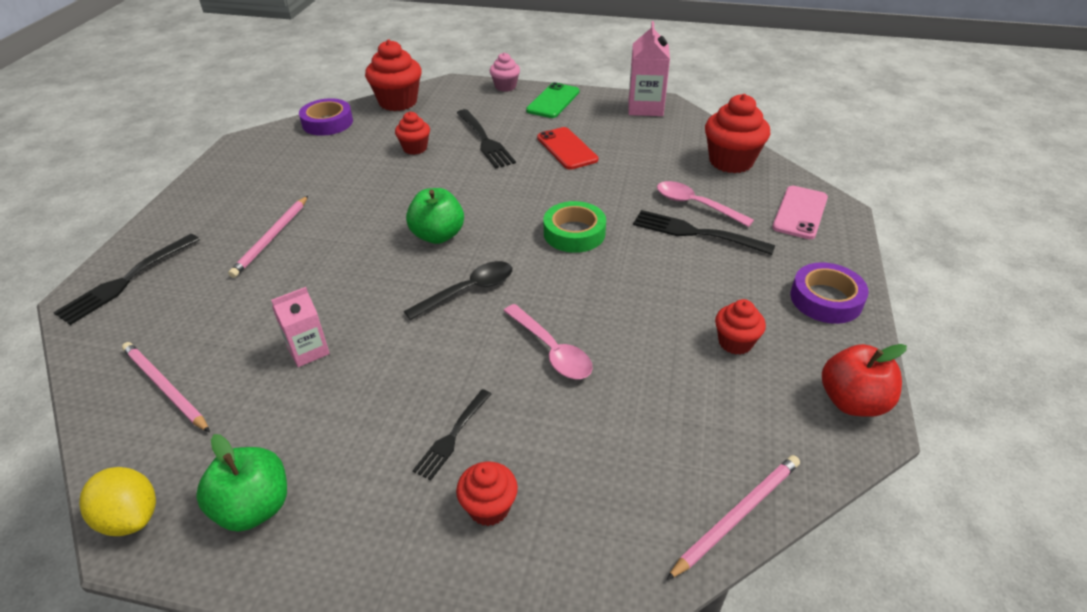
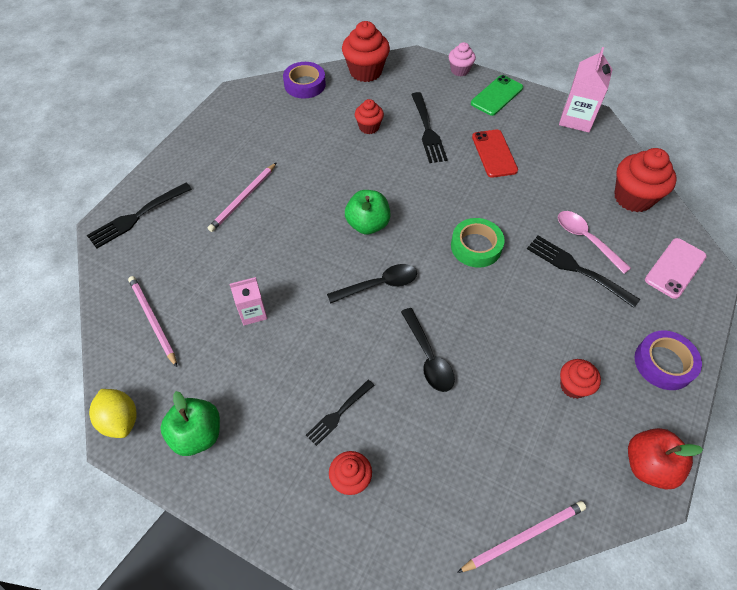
camera: 15 degrees right, 15 degrees up
pink spoon [504,304,593,379] -> black spoon [401,308,455,392]

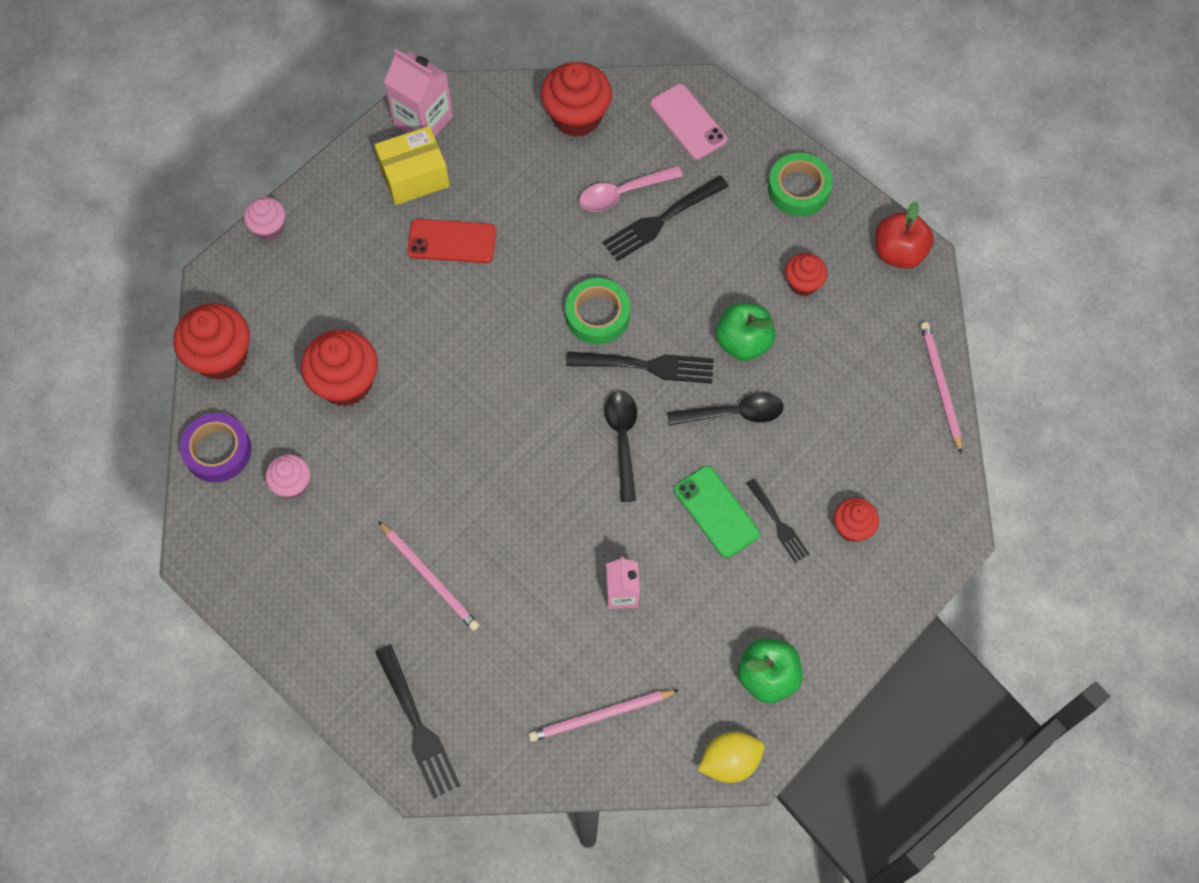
camera: 75 degrees left, 10 degrees up
green apple [345,190,391,235] -> green apple moved to [716,303,776,361]
red cupcake [355,99,384,134] -> red cupcake [301,329,378,407], size x1.75
black fork [411,92,448,163] -> black fork moved to [566,351,714,383]
green phone [471,75,523,116] -> green phone moved to [674,466,760,558]
purple tape [635,330,702,390] -> green tape [768,153,833,216]
none -> pink cupcake [265,454,310,499]
none -> yellow box [374,126,450,205]

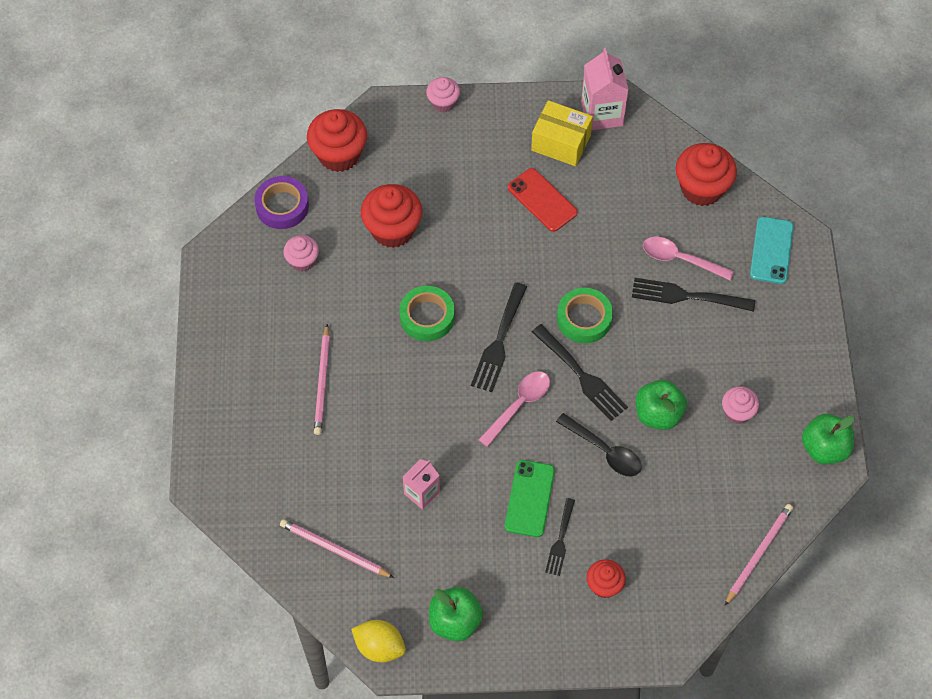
camera: 45 degrees right, 5 degrees down
black fork [375,645,460,798] -> black fork moved to [471,282,527,392]
black spoon [604,391,637,502] -> pink spoon [478,371,550,447]
pink phone [650,84,727,159] -> turquoise phone [750,217,794,284]
green tape [768,153,833,216] -> green tape moved to [399,286,455,341]
red cupcake [785,253,827,296] -> pink cupcake [722,386,759,424]
red apple [875,201,934,269] -> green apple [802,414,855,464]

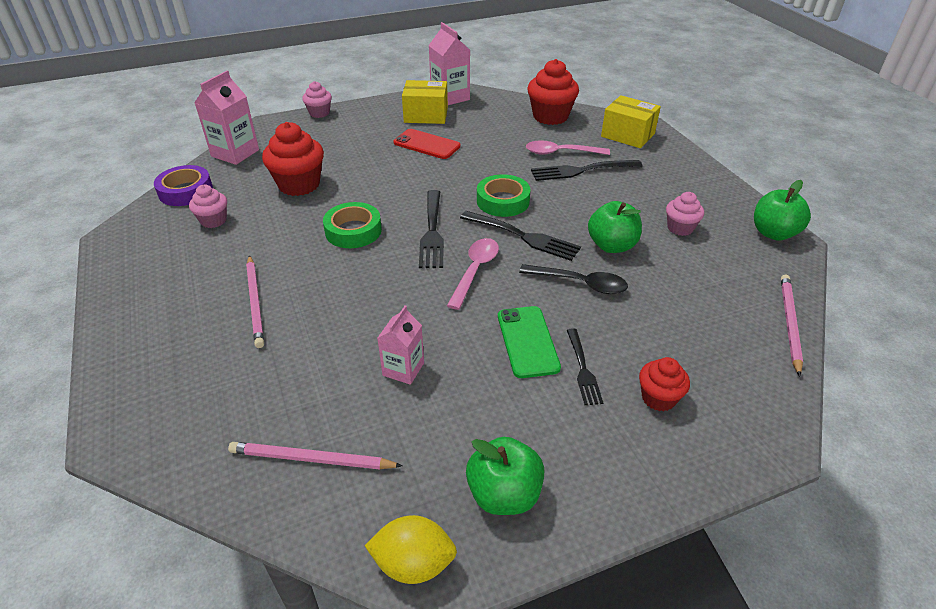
camera: 20 degrees left, 20 degrees down
red cupcake [307,109,367,172] -> pink carton [194,71,259,165]
turquoise phone [750,217,794,284] -> yellow box [601,95,661,148]

